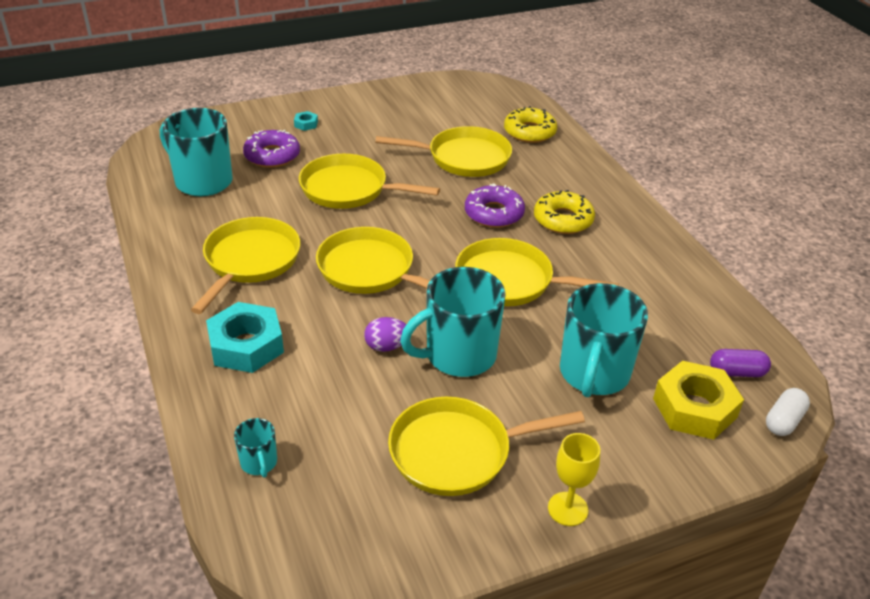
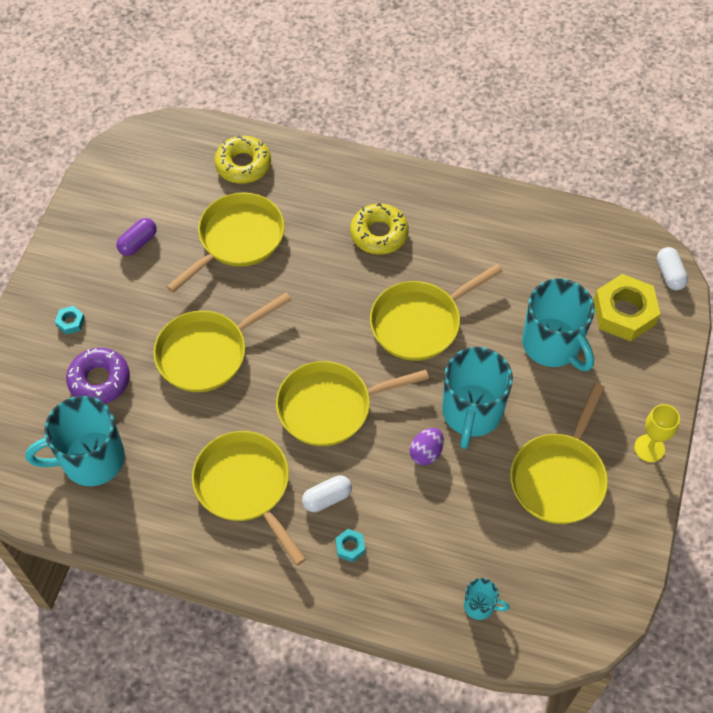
camera: 50 degrees left, 20 degrees up
turquoise nut [206,302,284,373] -> turquoise nut [335,529,365,562], size x0.43
purple donut [465,183,525,228] -> none
purple capsule [710,349,771,377] -> purple capsule moved to [116,218,157,256]
none -> white capsule [302,475,352,512]

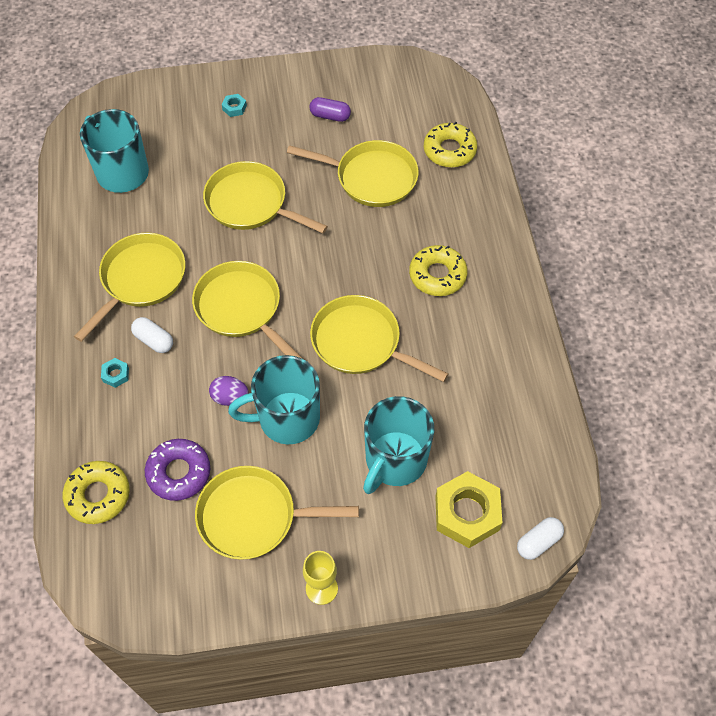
camera: 65 degrees right, 0 degrees up
purple donut [66,348,130,404] -> purple donut moved to [145,439,210,501]
turquoise mug [464,578,510,620] -> yellow donut [63,461,130,524]

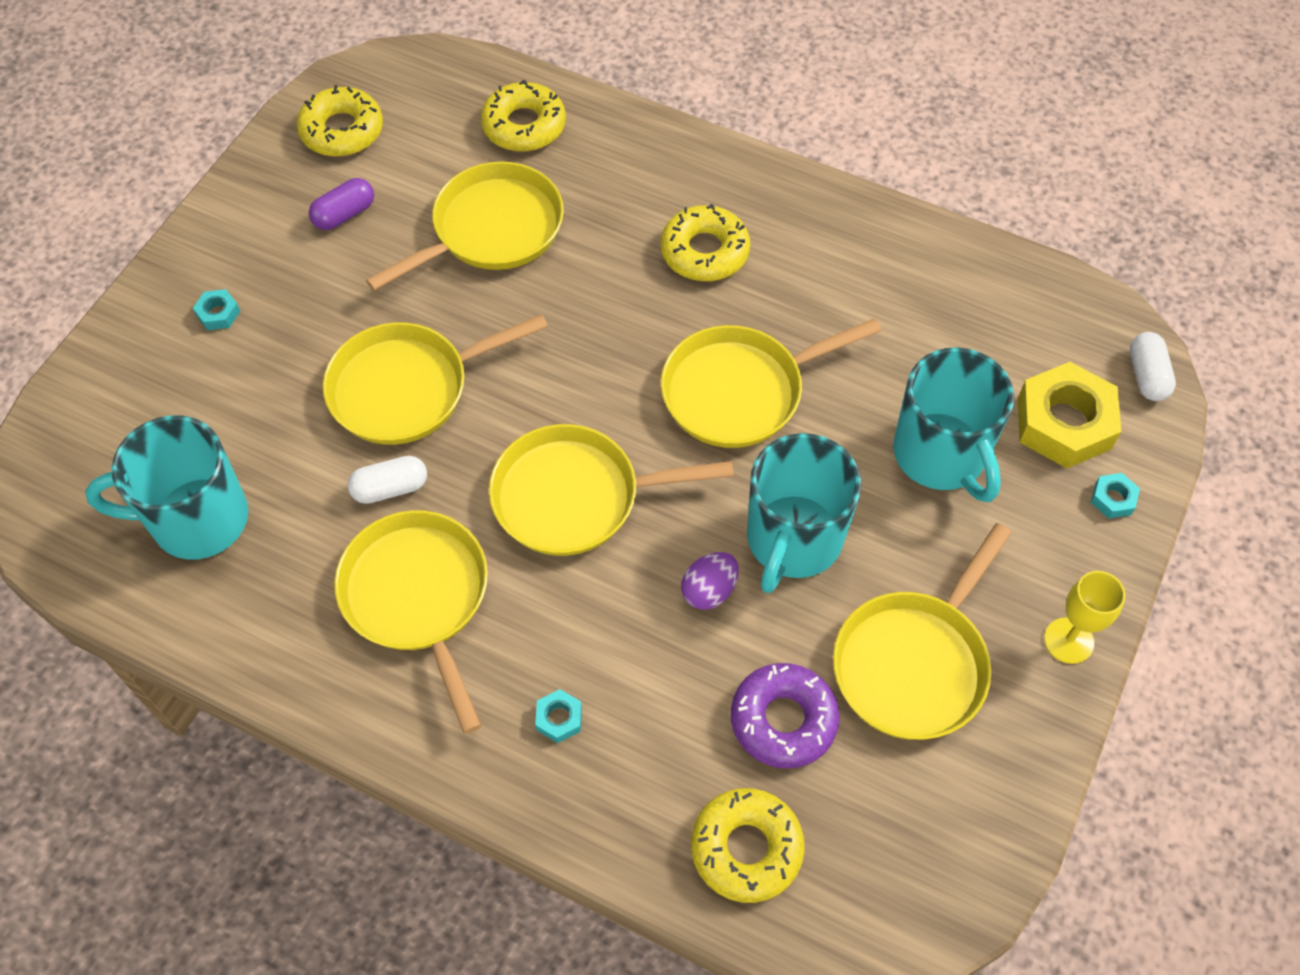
camera: 55 degrees left, 0 degrees up
white capsule [131,317,173,353] -> white capsule moved to [348,456,427,504]
none -> yellow donut [297,85,383,157]
none -> turquoise nut [1091,473,1140,519]

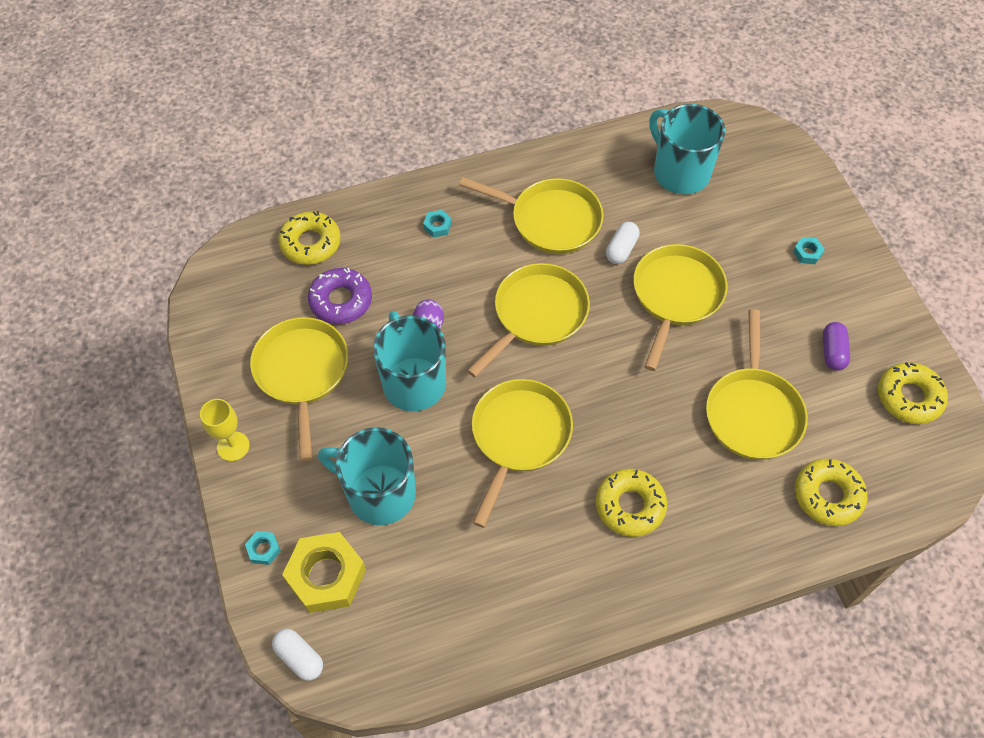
camera: 135 degrees right, 0 degrees up
turquoise mug [85,415,249,559] -> turquoise mug turned 75 degrees counterclockwise [649,104,725,194]

